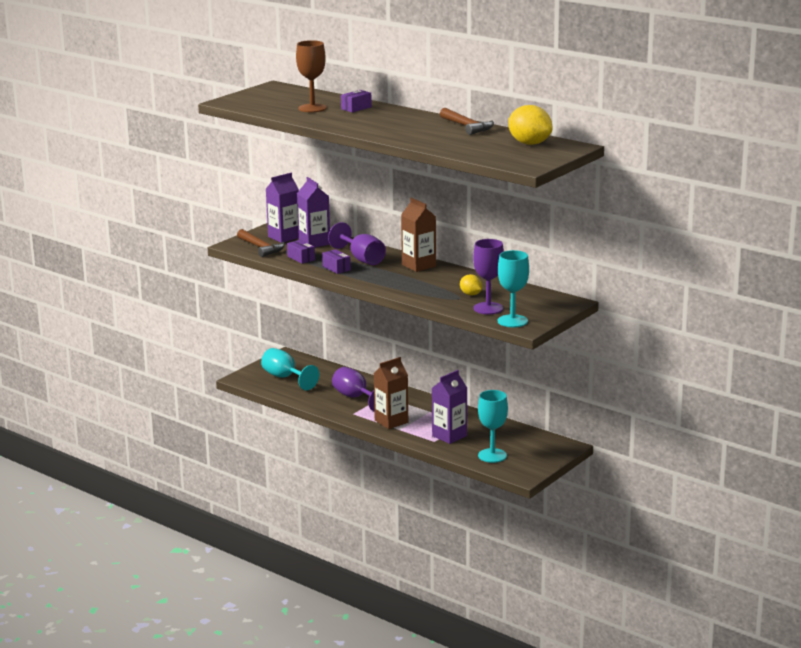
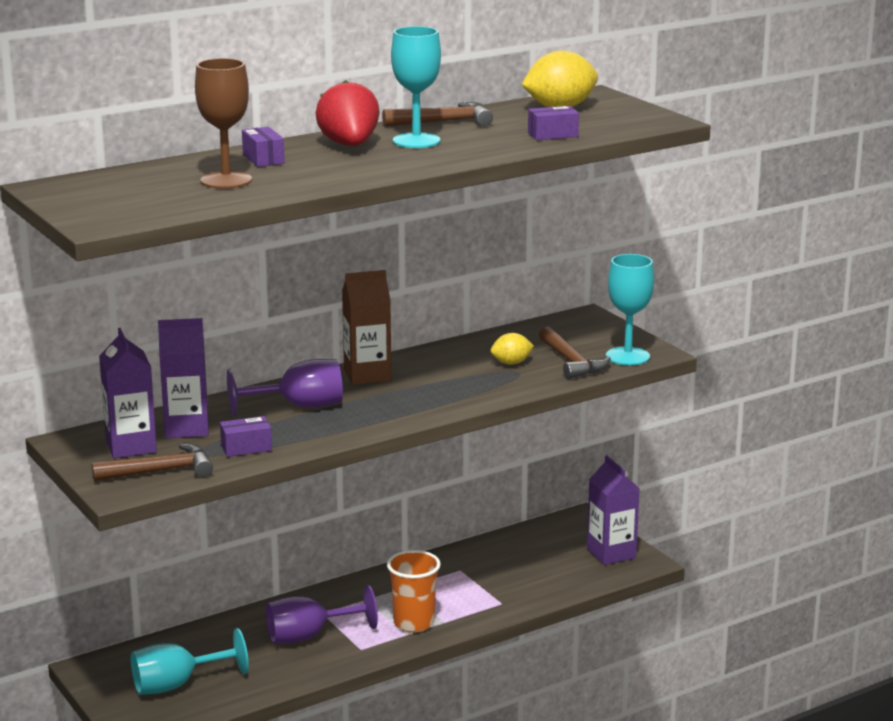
camera: 70 degrees left, 0 degrees up
purple box [322,249,351,274] -> purple box moved to [528,106,579,140]
brown carton [373,357,408,429] -> orange cup [387,550,441,632]
purple carton [432,370,467,444] -> purple carton moved to [587,455,639,565]
purple goblet [473,239,504,315] -> brown hammer [539,326,611,379]
turquoise goblet [478,390,508,463] -> turquoise goblet moved to [391,26,441,148]
none -> red strawberry [315,80,379,146]

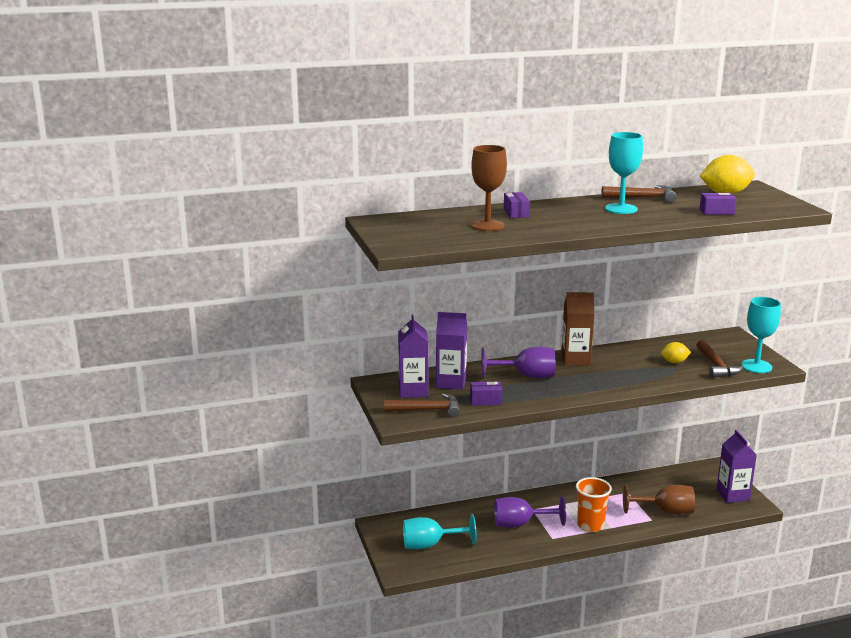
camera: 15 degrees right, 0 degrees up
red strawberry [315,80,379,146] -> none
none -> brown goblet [623,484,695,515]

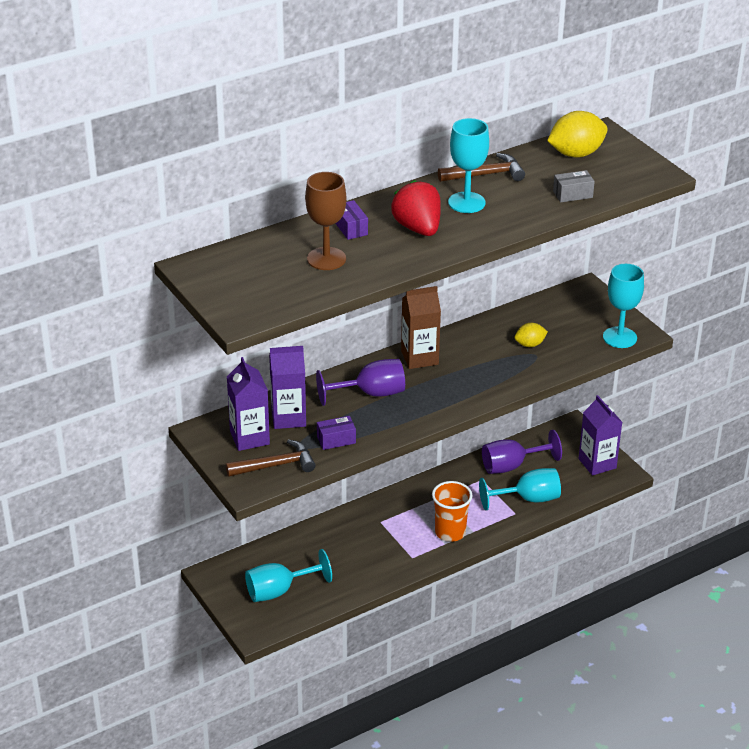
camera: 15 degrees left, 15 degrees up
purple goblet [494,496,566,528] -> purple goblet moved to [482,430,562,474]
brown goblet [623,484,695,515] -> turquoise goblet [479,468,561,510]
brown hammer [696,340,744,378] -> none
purple box [699,193,737,215] -> grey box [553,170,595,202]
none -> red strawberry [391,180,441,236]

